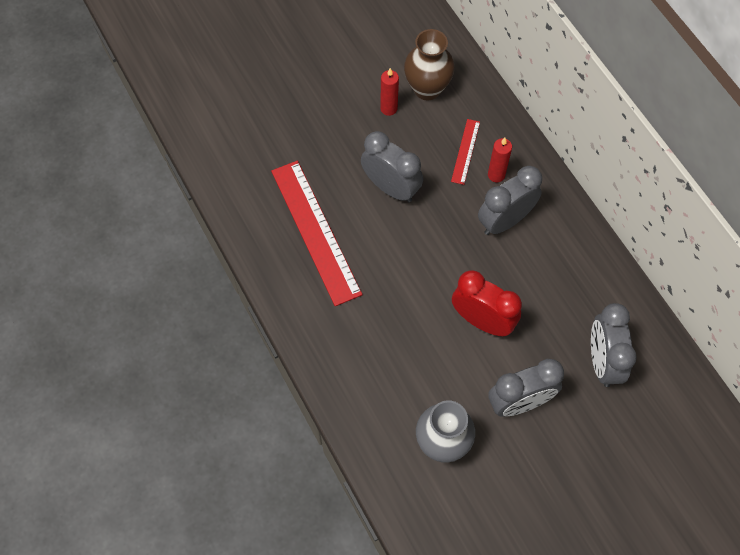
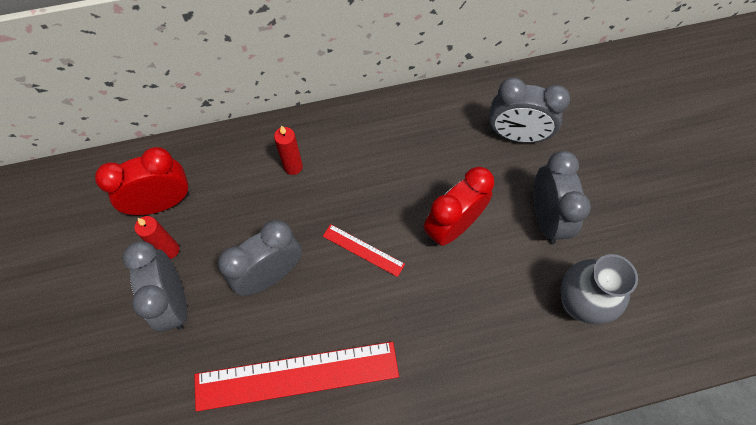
camera: 75 degrees left, 0 degrees up
brown vase [404,29,455,100] -> red clock [95,147,190,215]
red ruler [451,119,480,185] -> red ruler moved to [323,224,405,277]
grey clock [478,166,542,235] -> grey clock moved to [123,241,187,332]

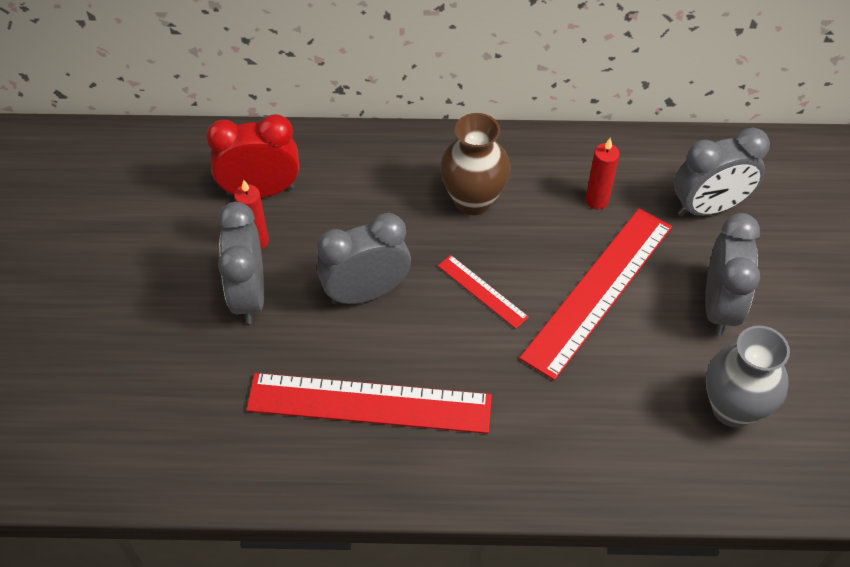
camera: 15 degrees right, 10 degrees down
red candle [274,125,303,175] -> red candle moved to [585,138,620,209]
red clock [424,167,494,246] -> red ruler [519,208,672,380]
grey clock [489,78,570,143] -> grey clock turned 45 degrees counterclockwise [674,128,770,217]
none -> brown vase [440,113,511,215]

